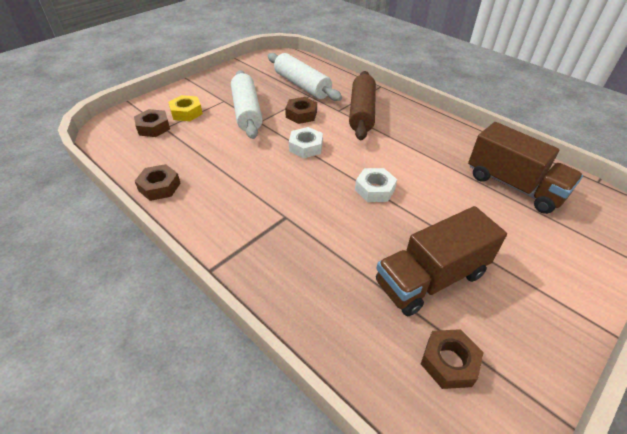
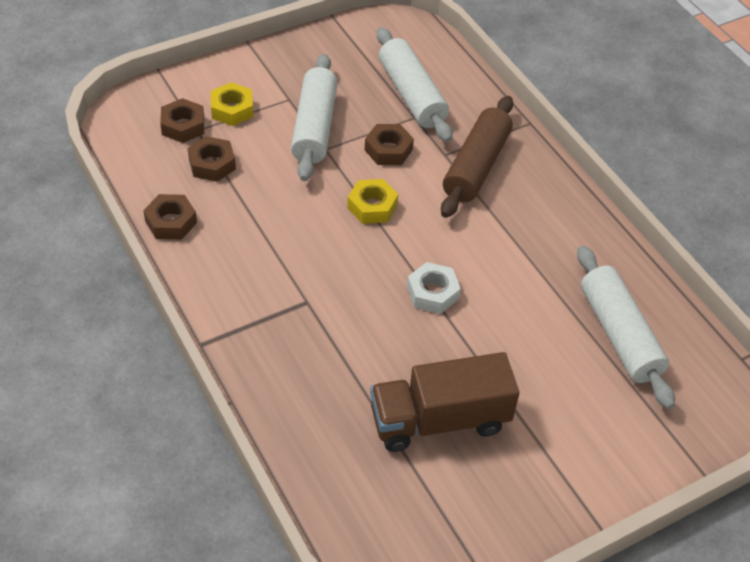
camera: 15 degrees right, 5 degrees up
white nut [289,127,323,158] -> yellow nut [347,179,398,224]
brown nut [421,329,484,389] -> brown nut moved to [188,136,236,182]
brown truck [468,122,583,214] -> white rolling pin [577,246,675,409]

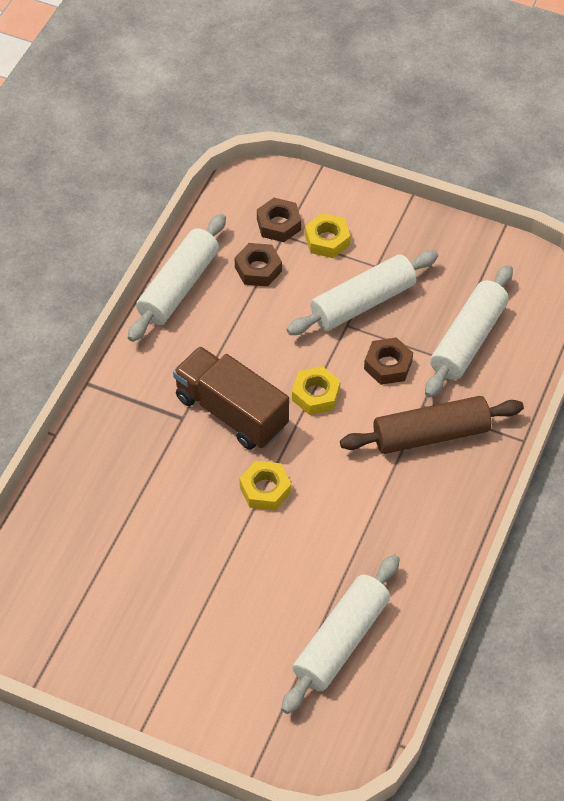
camera: 55 degrees right, 5 degrees up
brown nut [143,194,197,239] -> white rolling pin [128,214,226,342]
brown truck [370,352,520,452] -> brown truck moved to [173,346,289,450]
white nut [407,262,461,314] -> yellow nut [239,461,291,510]

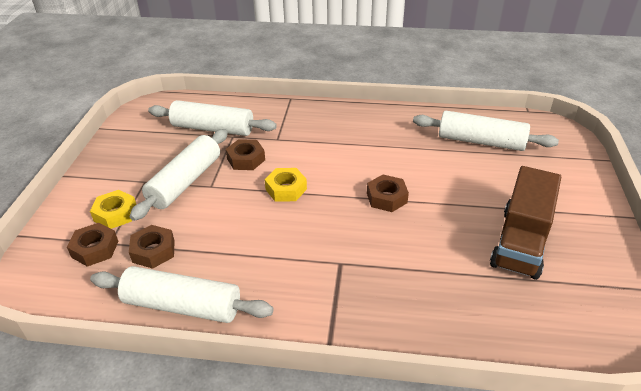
camera: 105 degrees left, 15 degrees down
brown truck [173,346,289,450] -> brown truck moved to [490,166,561,280]
yellow nut [239,461,291,510] -> brown nut [367,175,409,212]
white rolling pin [286,250,438,335] -> white rolling pin turned 75 degrees clockwise [129,129,228,221]
brown rolling pin [340,396,524,454] -> none

